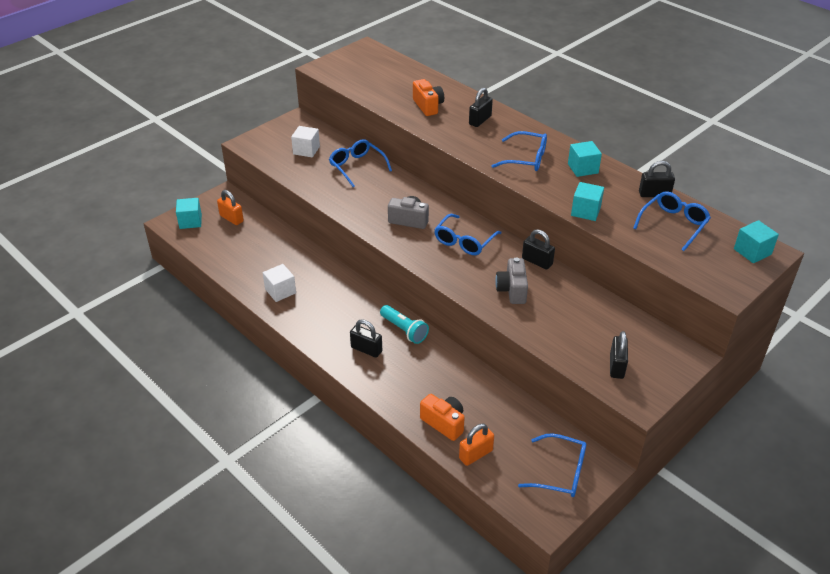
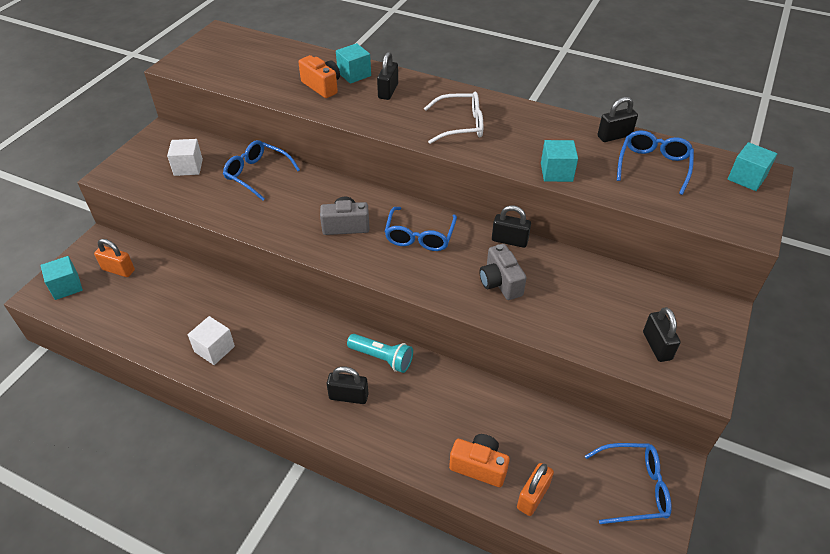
camera: 20 degrees left, 5 degrees up
blue glasses [492,131,547,171] -> white glasses [424,92,483,144]
turquoise cube [568,141,602,177] -> turquoise cube moved to [336,43,371,84]

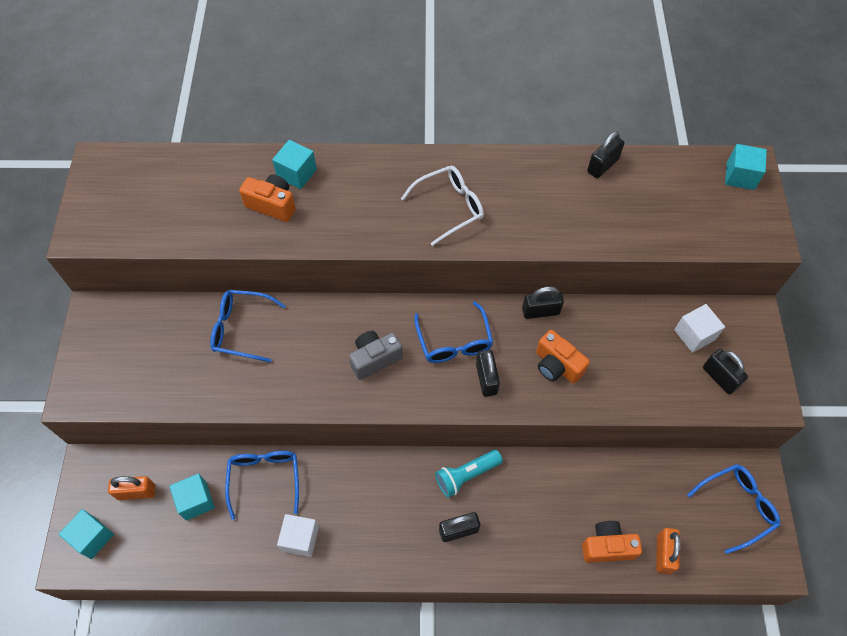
camera: 25 degrees left, 15 degrees up
white cube [167,139,203,176] -> white cube moved to [674,304,725,353]
turquoise flashlight [347,334,413,373] -> turquoise flashlight turned 150 degrees clockwise [435,450,503,497]
black padlock [377,52,398,100] -> black padlock moved to [476,350,500,397]
grey camera [479,244,526,300] -> orange camera [536,330,590,384]
turquoise cube [541,140,578,182] -> turquoise cube moved to [169,473,215,521]
blue glasses [617,130,694,195] -> blue glasses moved to [225,451,299,520]

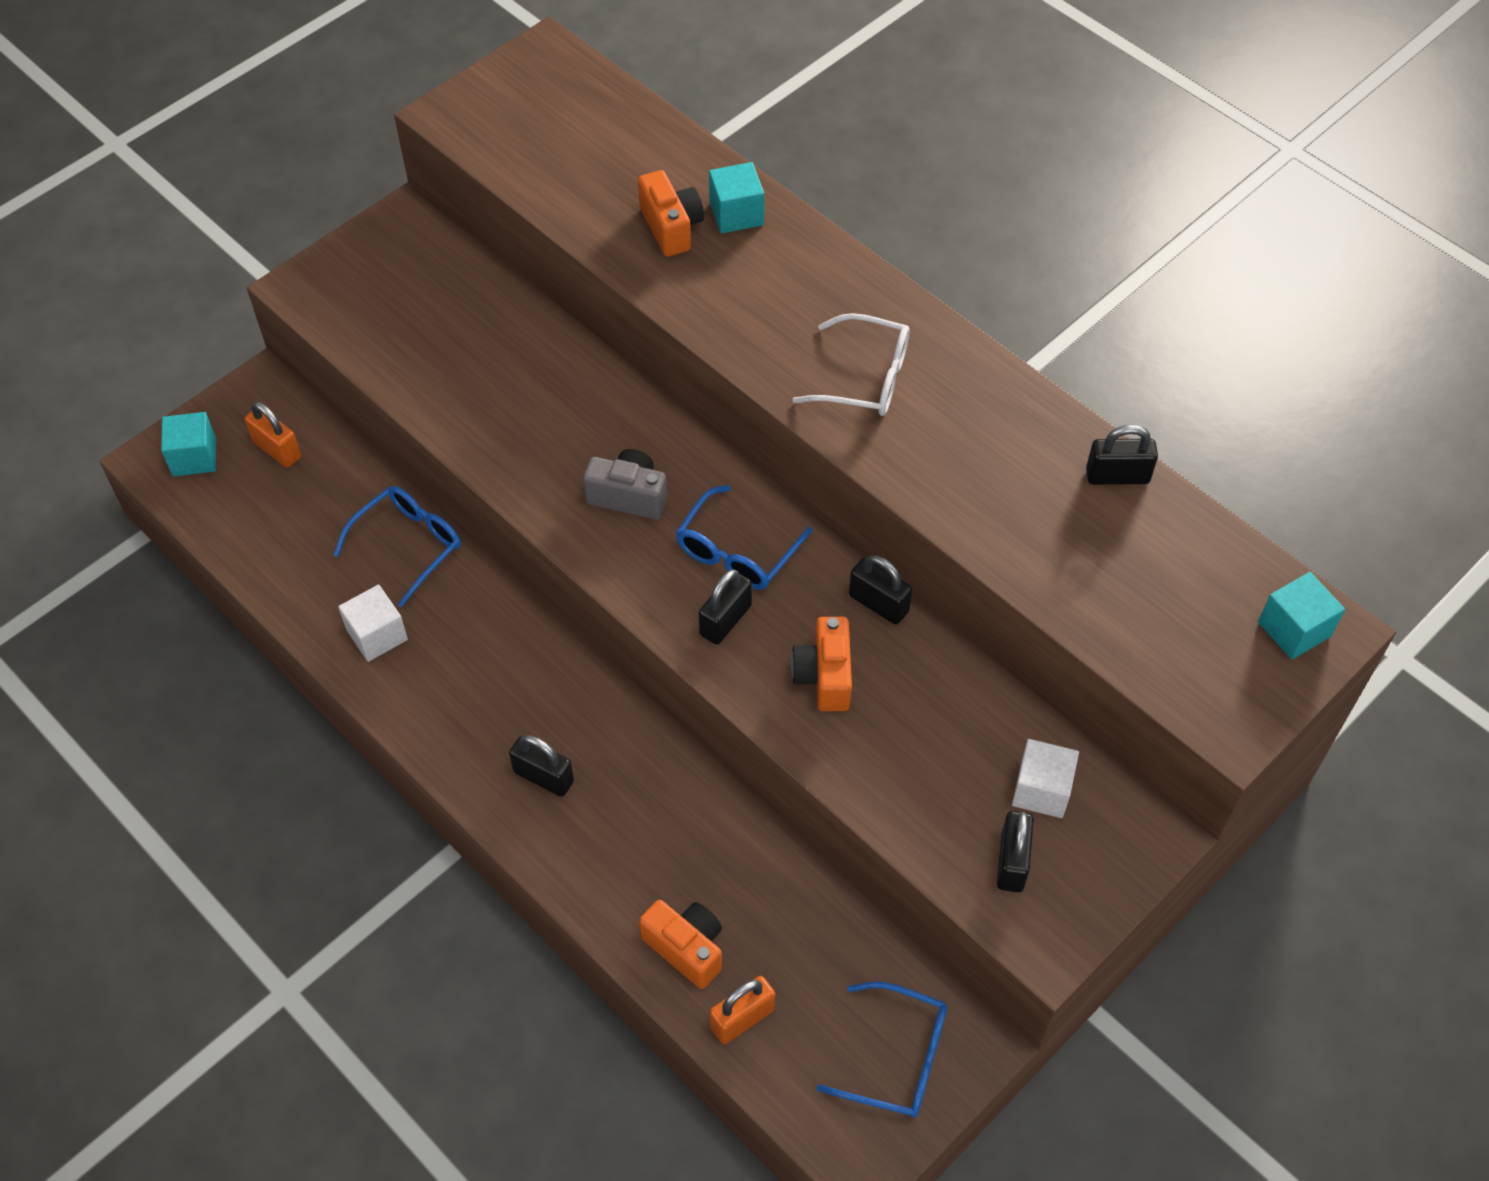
camera: 45 degrees right, 5 degrees down
turquoise cube [169,473,215,521] -> none
blue glasses [210,290,285,363] -> none
turquoise flashlight [435,450,503,497] -> none

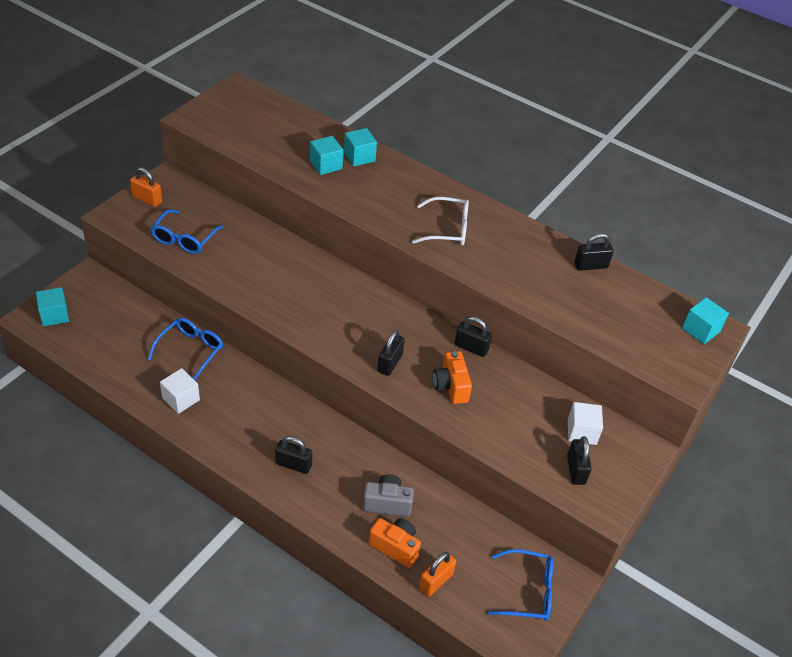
camera: 15 degrees left, 10 degrees down
orange padlock [244,402,301,467] -> orange padlock moved to [130,167,162,207]
grey camera [583,449,667,520] -> grey camera moved to [363,474,414,516]
orange camera [638,170,704,257] -> turquoise cube [310,136,343,175]
blue glasses [676,485,813,590] -> blue glasses moved to [151,209,224,254]

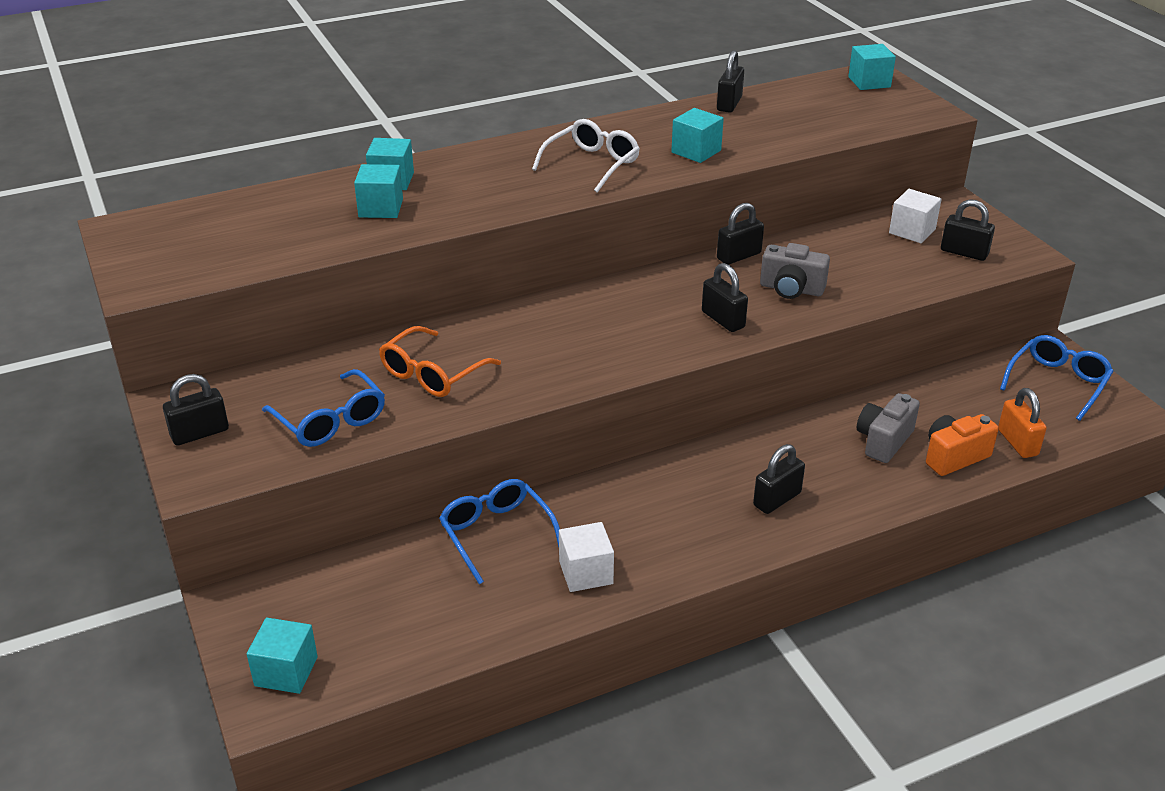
camera: 55 degrees left, 10 degrees down
orange padlock [130,167,162,207] -> black padlock [163,374,229,445]
orange camera [433,351,472,404] -> grey camera [760,243,830,299]
none -> orange glasses [379,326,501,397]
none -> turquoise cube [671,108,724,163]

